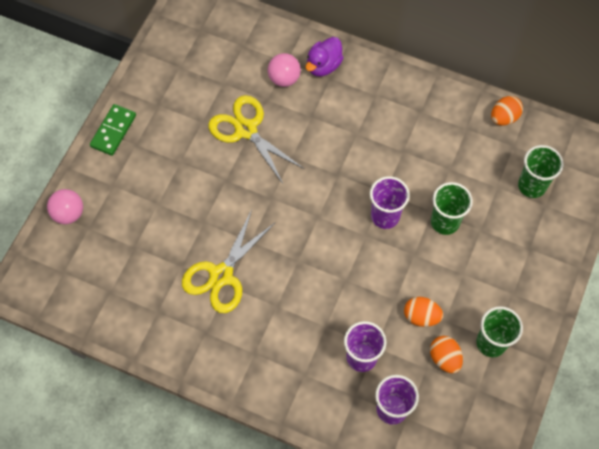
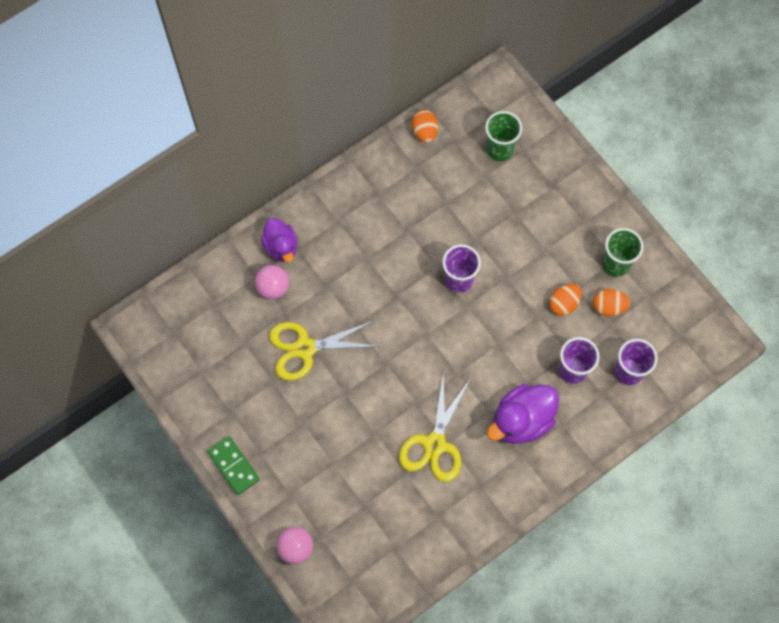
camera: 60 degrees left, 5 degrees up
yellow scissors [182,210,276,313] -> yellow scissors turned 45 degrees clockwise [399,372,471,482]
green cup [431,182,473,235] -> none
none -> purple duck [487,384,559,444]

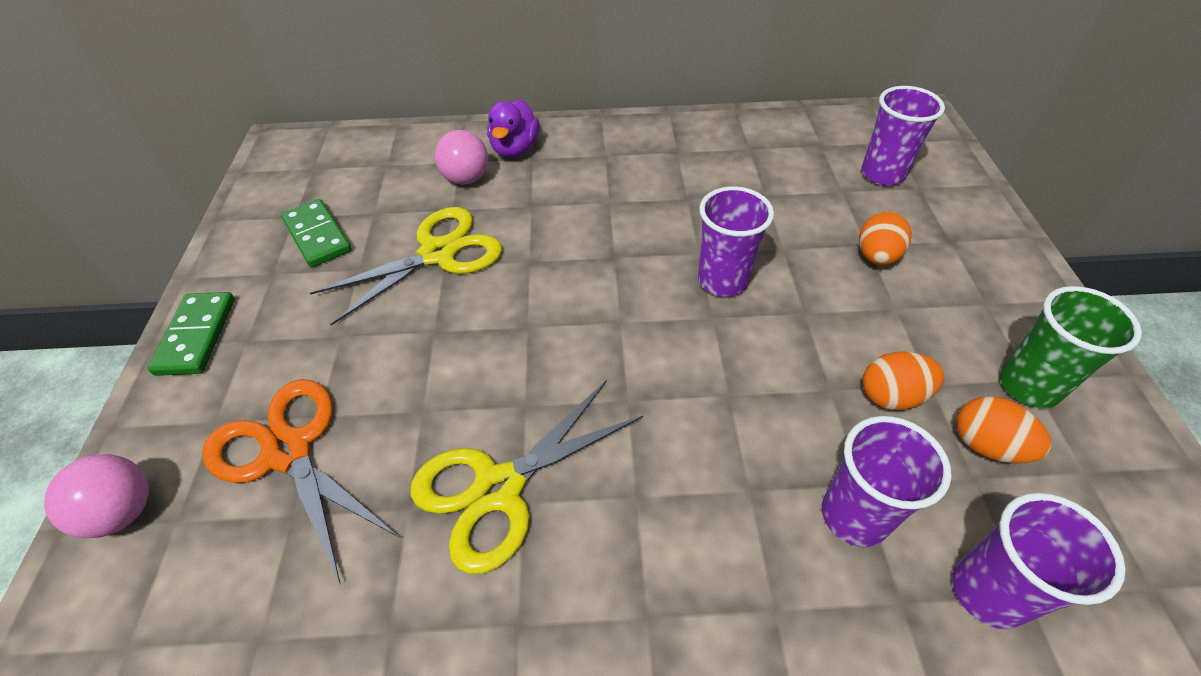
camera: 35 degrees right, 20 degrees down
yellow scissors [269,320,378,381] -> yellow scissors turned 120 degrees clockwise [310,207,502,326]
orange egg [412,110,438,143] -> orange egg moved to [859,211,912,266]
green cup [485,111,522,161] -> purple cup [861,86,945,186]
purple duck [487,384,559,444] -> none
none -> orange scissors [202,379,400,585]
none -> green domino [281,199,352,268]

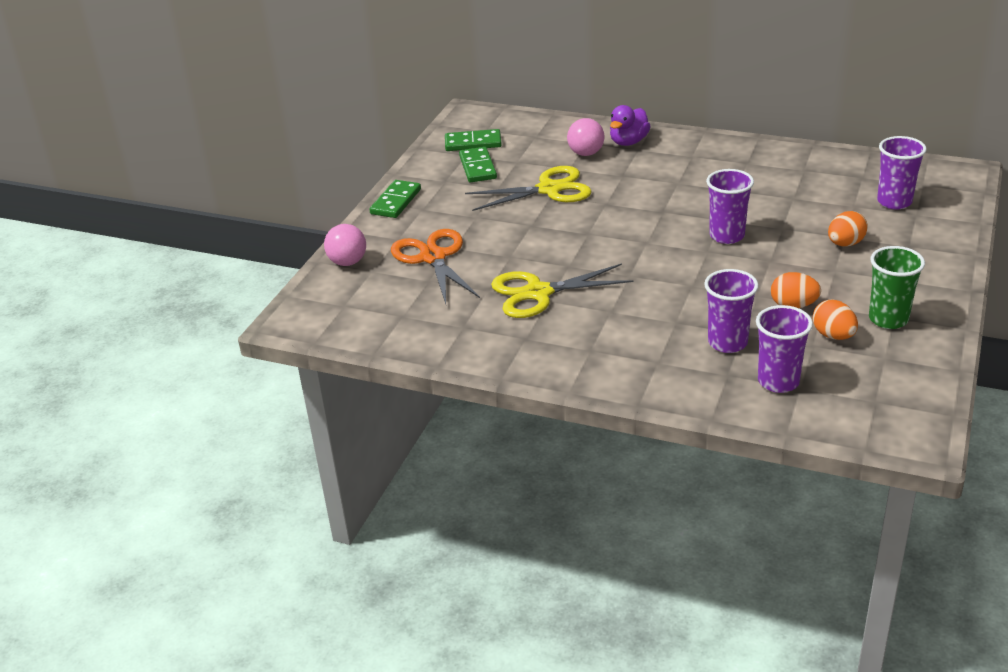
camera: 25 degrees right, 15 degrees down
none -> green domino [445,129,502,151]

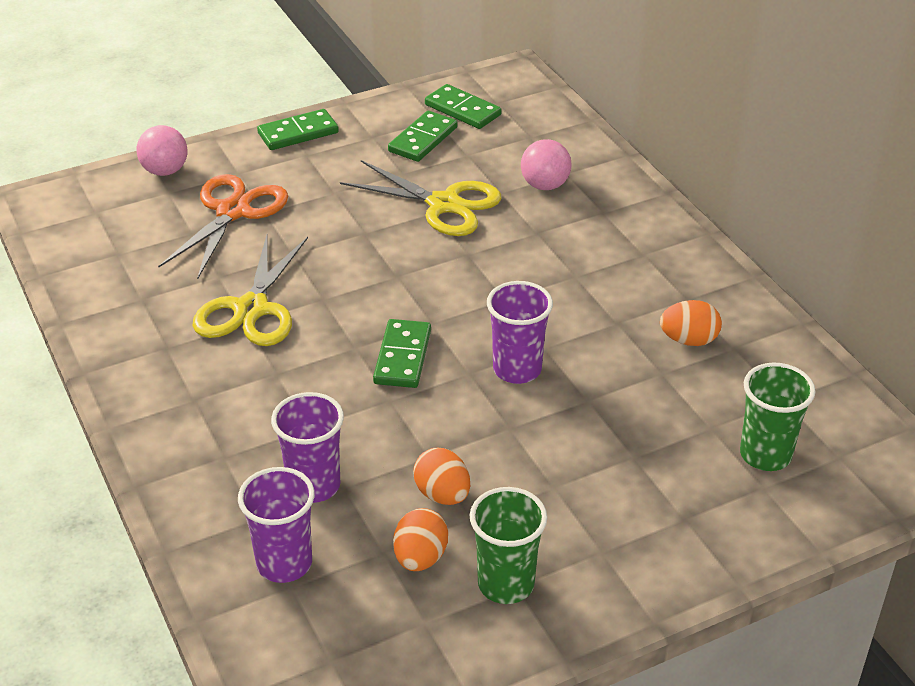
camera: 40 degrees right, 5 degrees up
yellow scissors [491,264,634,318] -> yellow scissors turned 105 degrees counterclockwise [193,235,308,346]
purple duck [610,105,651,146] -> none
orange egg [828,211,868,247] -> orange egg moved to [660,300,722,346]
purple cup [877,136,927,209] -> green cup [740,363,815,471]
none -> green domino [373,319,431,388]

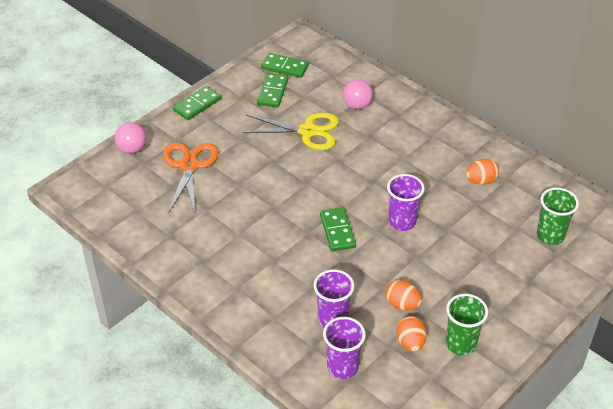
camera: 20 degrees left, 5 degrees up
yellow scissors [193,235,308,346] -> none

